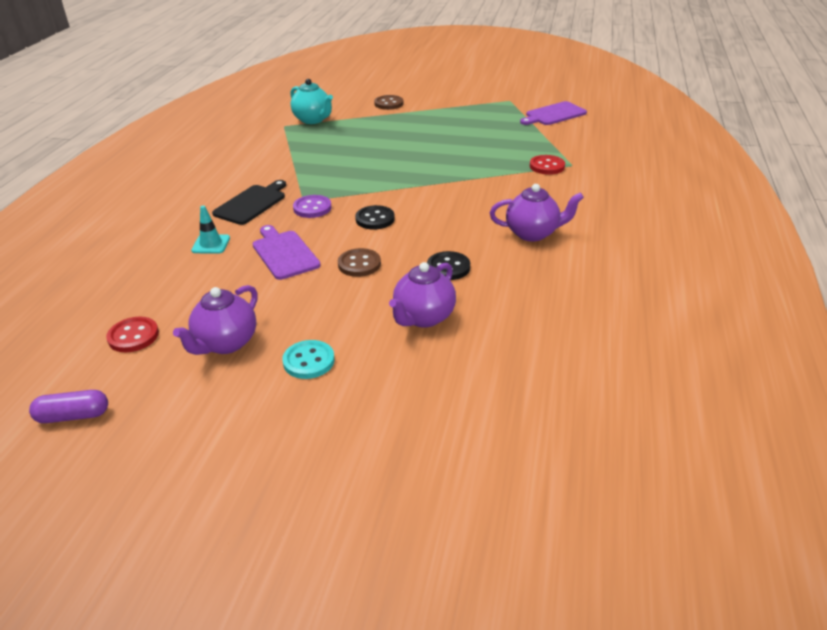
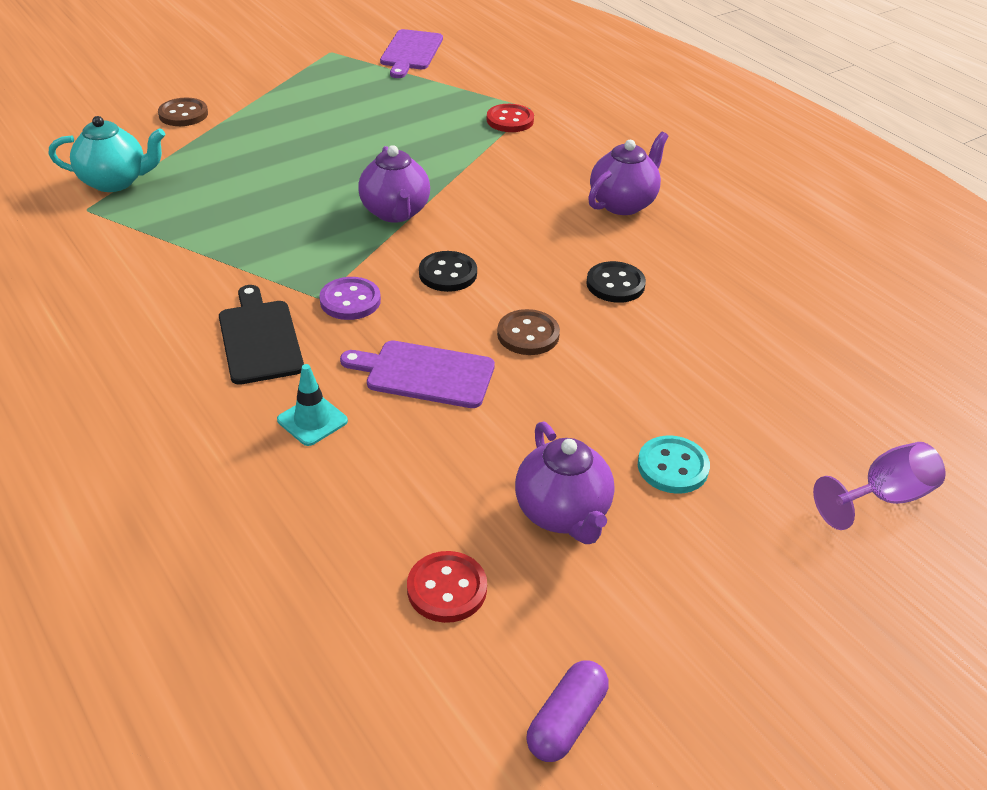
camera: 50 degrees left, 5 degrees up
purple teapot [389,262,456,327] -> purple teapot moved to [358,145,430,223]
none -> purple goblet [813,442,945,530]

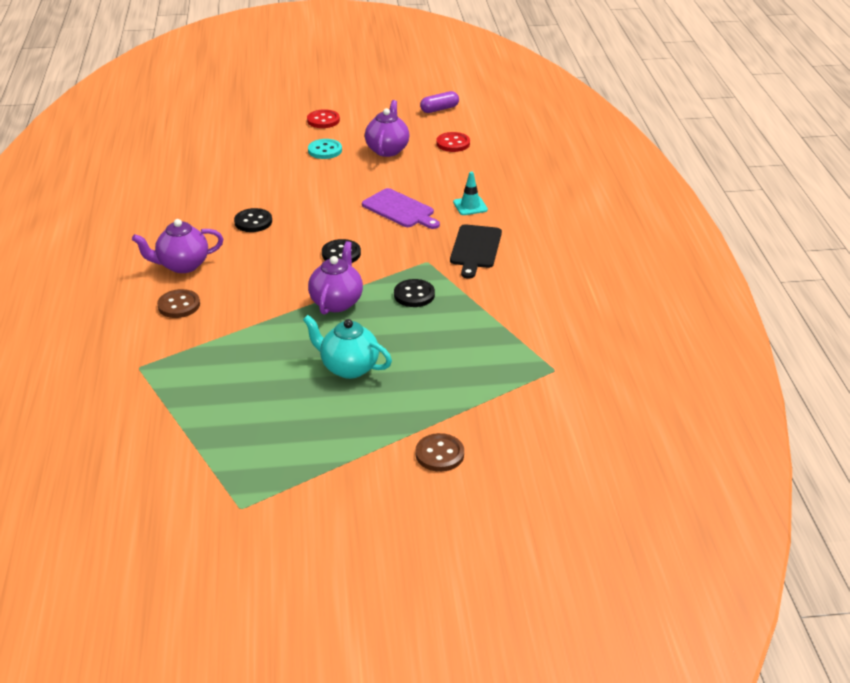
camera: 150 degrees left, 5 degrees down
turquoise teapot [49,116,165,192] -> turquoise teapot moved to [303,315,392,379]
purple button [319,277,381,320] -> none
purple cutting board [380,29,443,78] -> none
red button [487,104,534,132] -> red button moved to [307,109,340,128]
brown button [497,309,560,355] -> brown button moved to [157,289,200,318]
purple goblet [813,442,945,530] -> none
none -> black button [394,279,435,307]

